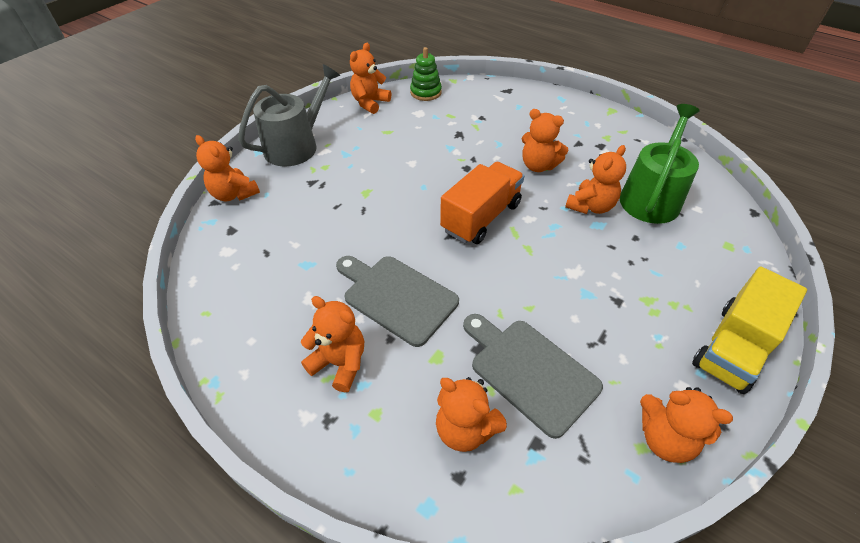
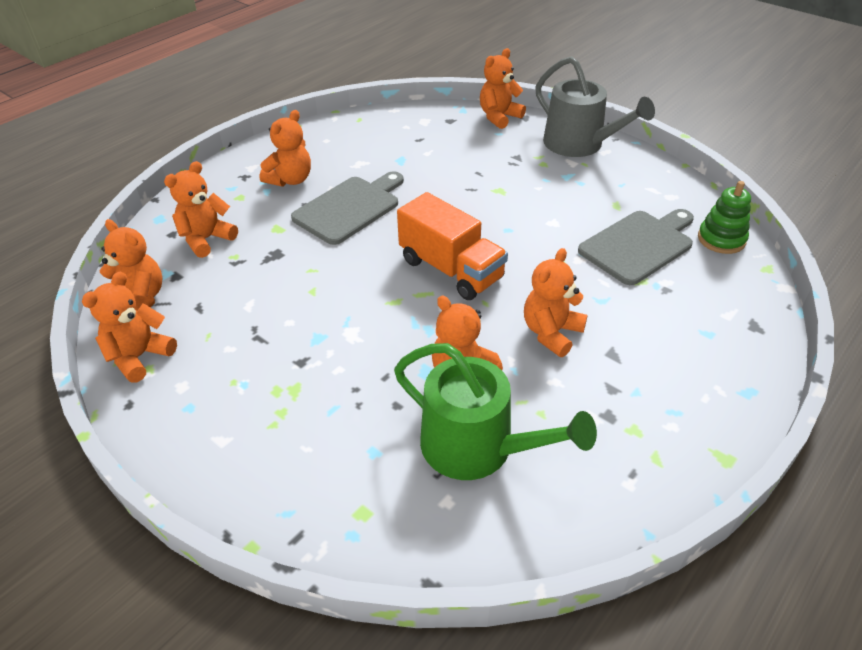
camera: 95 degrees right, 5 degrees down
orange teddy bear [350,43,391,114] -> orange teddy bear moved to [99,219,163,310]
grey cutting board [463,314,603,439] -> grey cutting board moved to [578,209,694,285]
yellow truck [692,267,807,394] -> none

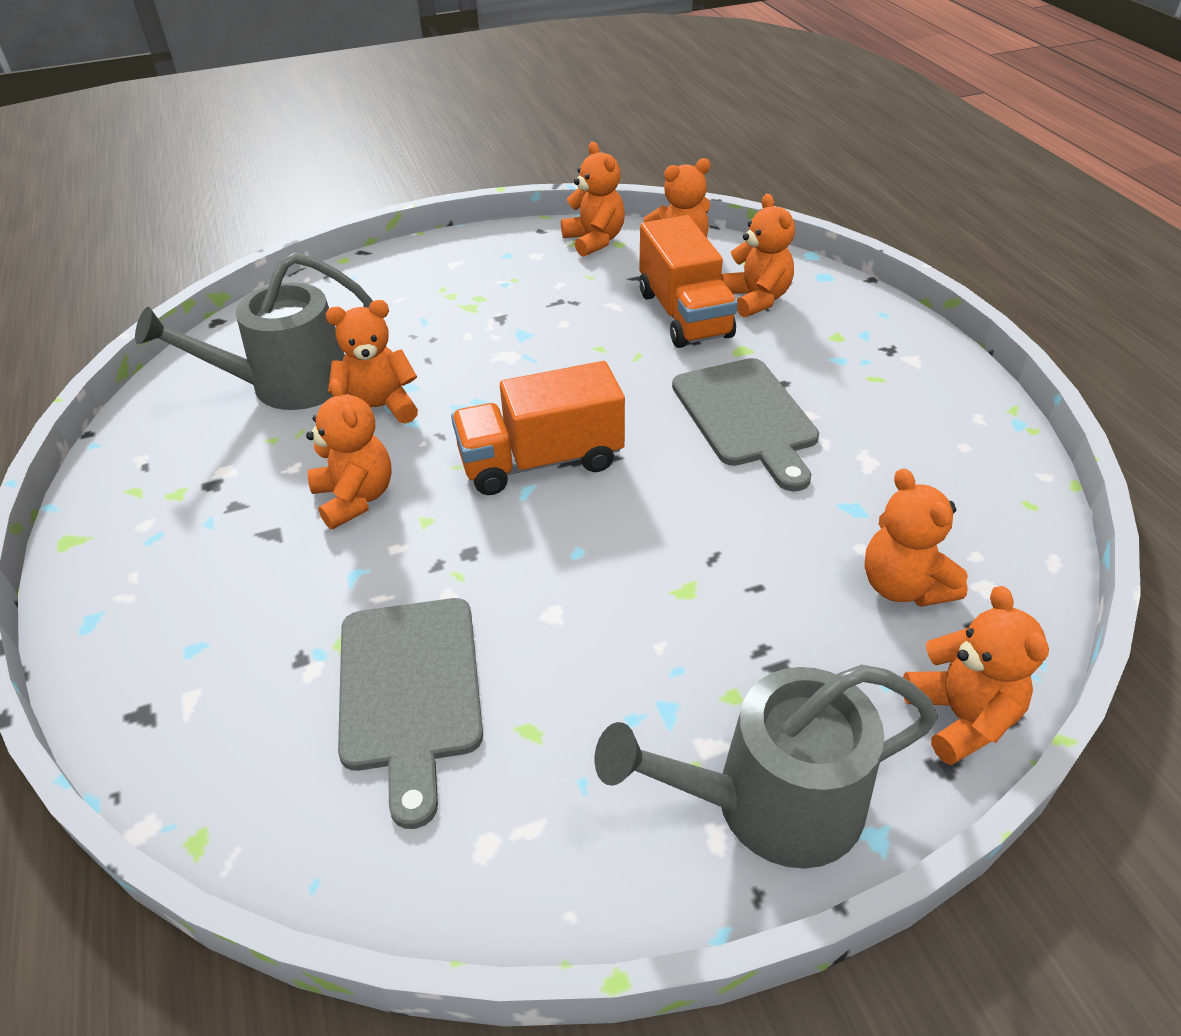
camera: 120 degrees right, 0 degrees up
orange teddy bear [260,110,311,187] -> orange teddy bear moved to [864,468,968,607]
green watering can [394,343,597,480] -> grey watering can [135,252,373,410]
green stacking toy [698,181,751,254] -> none
none -> orange truck [639,215,738,348]

